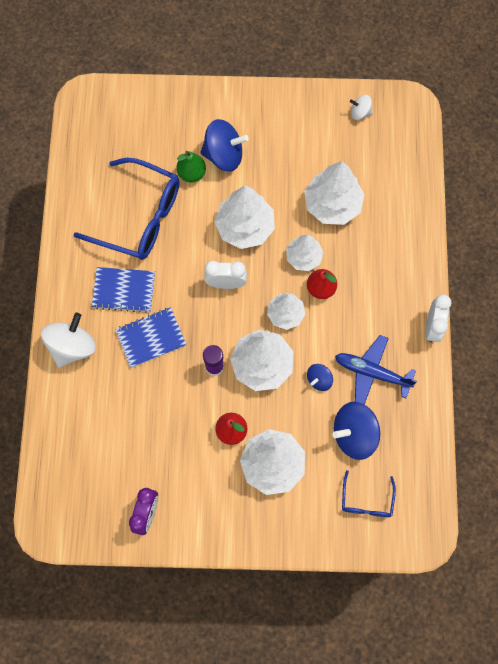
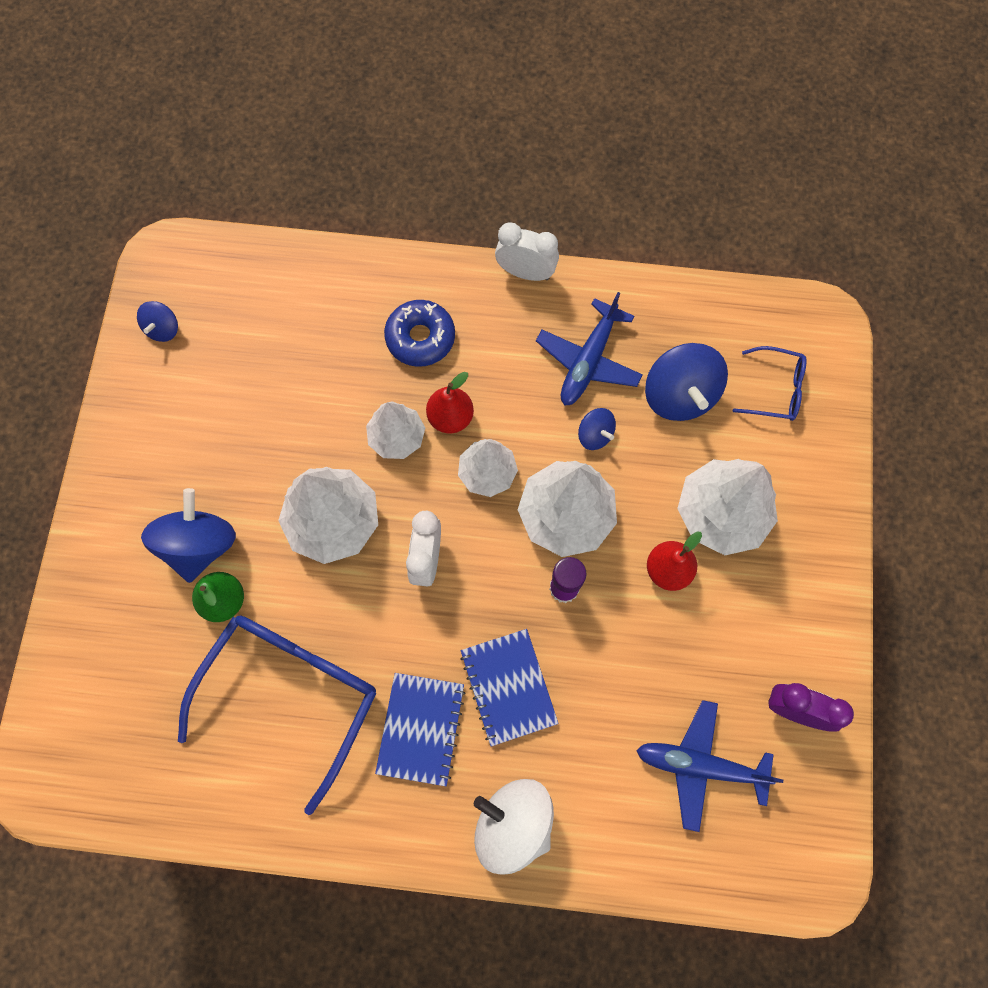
camera: 85 degrees left, 0 degrees up
white tree [304,161,365,225] -> none
white spinning top [350,95,373,120] -> blue spinning top [137,301,178,342]
none -> blue donut [384,300,455,367]
none -> blue plane [636,700,783,832]

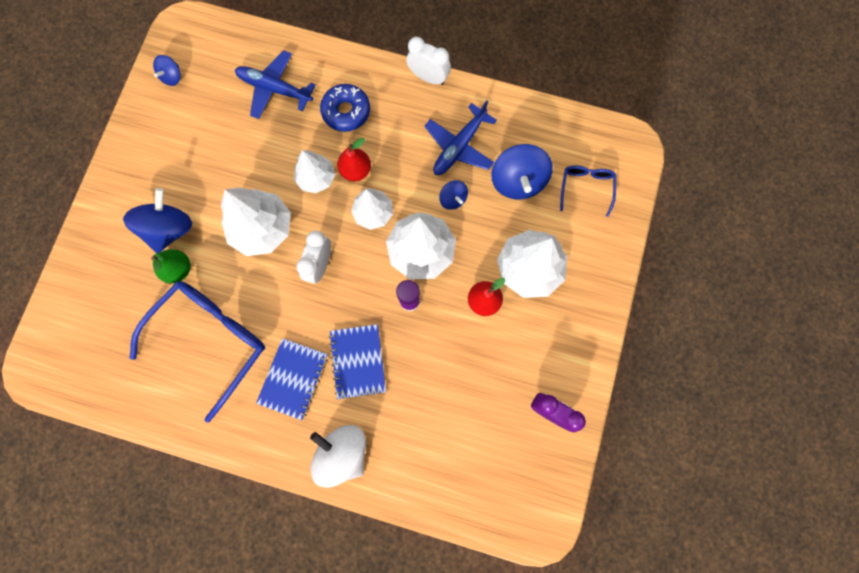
camera: 10 degrees right, 5 degrees up
blue plane [636,700,783,832] -> blue plane moved to [235,50,316,119]
blue glasses [732,346,807,421] -> blue glasses turned 105 degrees counterclockwise [560,166,616,217]

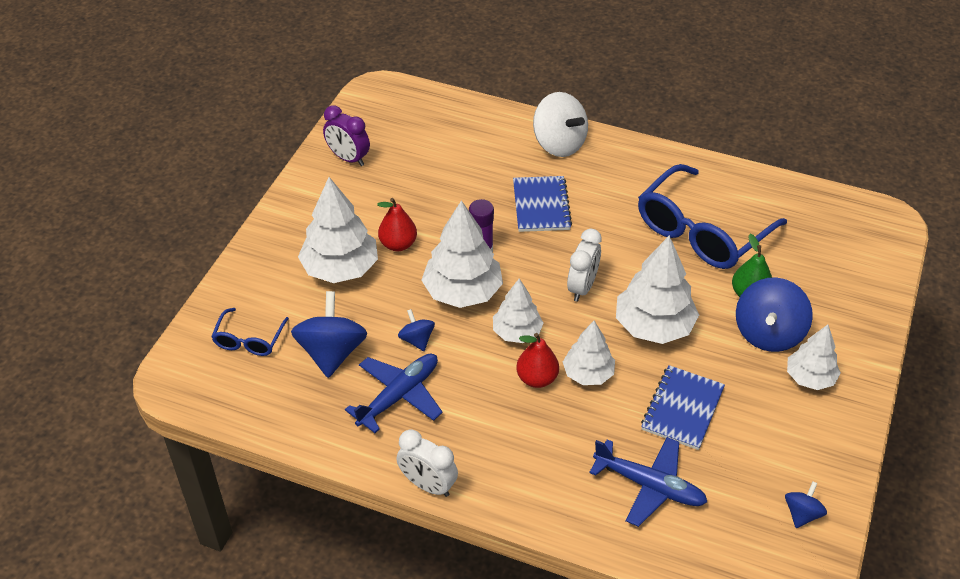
camera: 175 degrees left, 30 degrees down
blue notebook [256,338,328,420] -> blue notebook moved to [641,365,725,450]
blue donut [320,84,370,132] -> none
none -> white tree [787,325,841,390]

